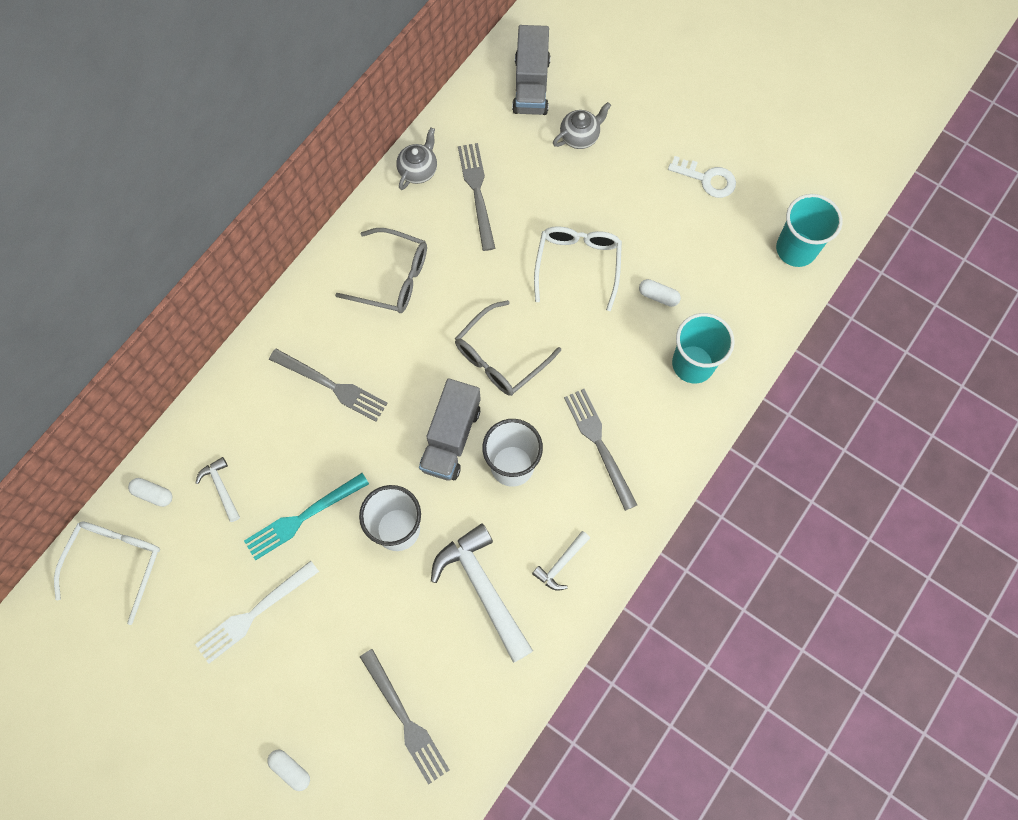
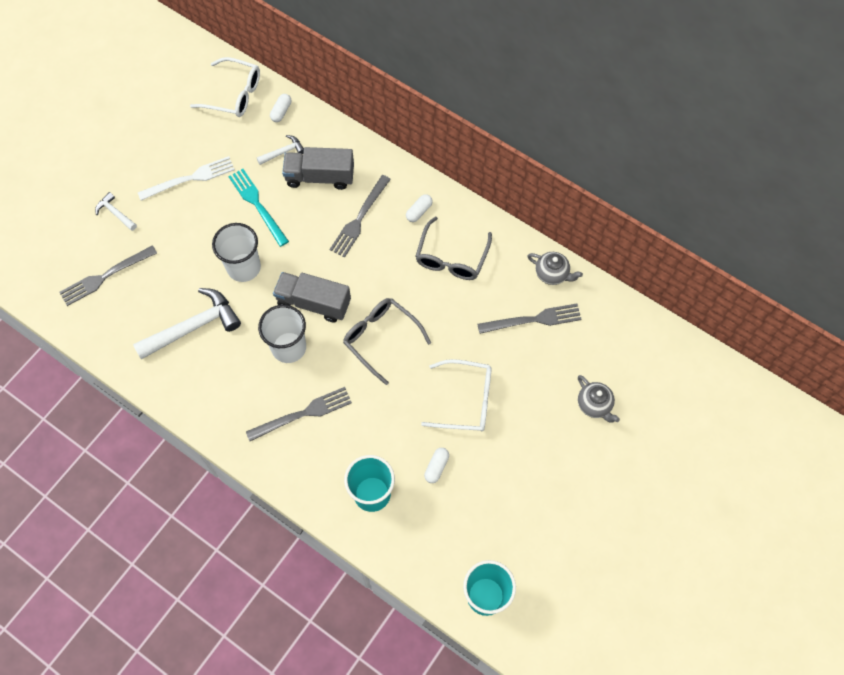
camera: 90 degrees right, 5 degrees down
white fork [195,561,319,664] -> white fork turned 105 degrees clockwise [138,156,235,201]
white capsule [267,750,310,791] -> white capsule moved to [406,194,433,222]
grey truck [512,25,550,115] -> grey truck moved to [282,147,354,190]
white hammer [532,531,590,591] -> white hammer moved to [95,192,137,231]
white key [668,156,736,198] -> none

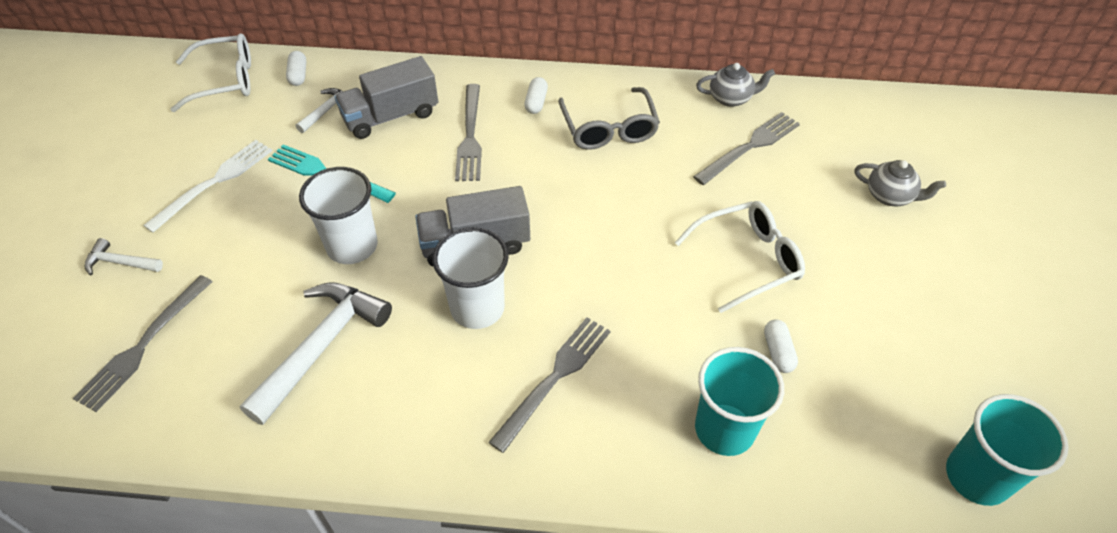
camera: 30 degrees left, 15 degrees down
grey glasses [343,298,431,385] -> none

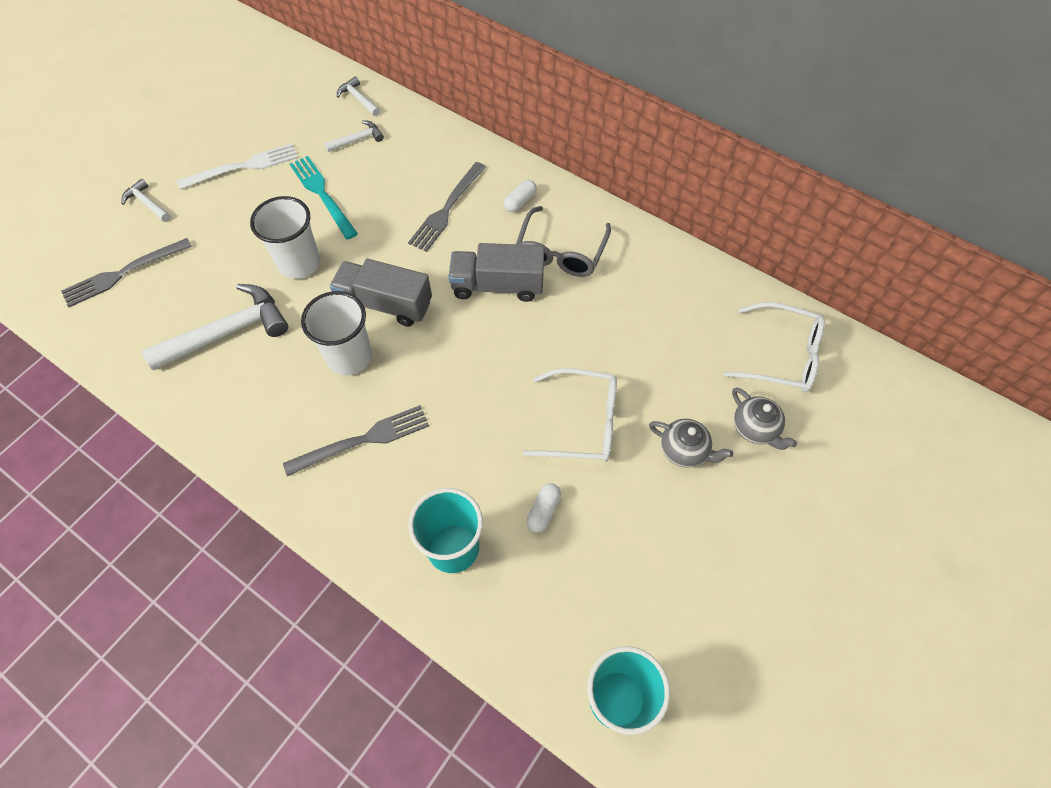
camera: 30 degrees right, 10 degrees up
white glasses [170,33,251,112] -> white glasses moved to [724,302,825,392]
white capsule [286,51,307,86] -> white hammer [337,76,380,116]
grey truck [335,56,438,139] -> grey truck moved to [448,243,544,302]
grey fork [693,112,800,185] -> none
grey teapot [696,63,775,107] -> grey teapot moved to [649,419,733,468]

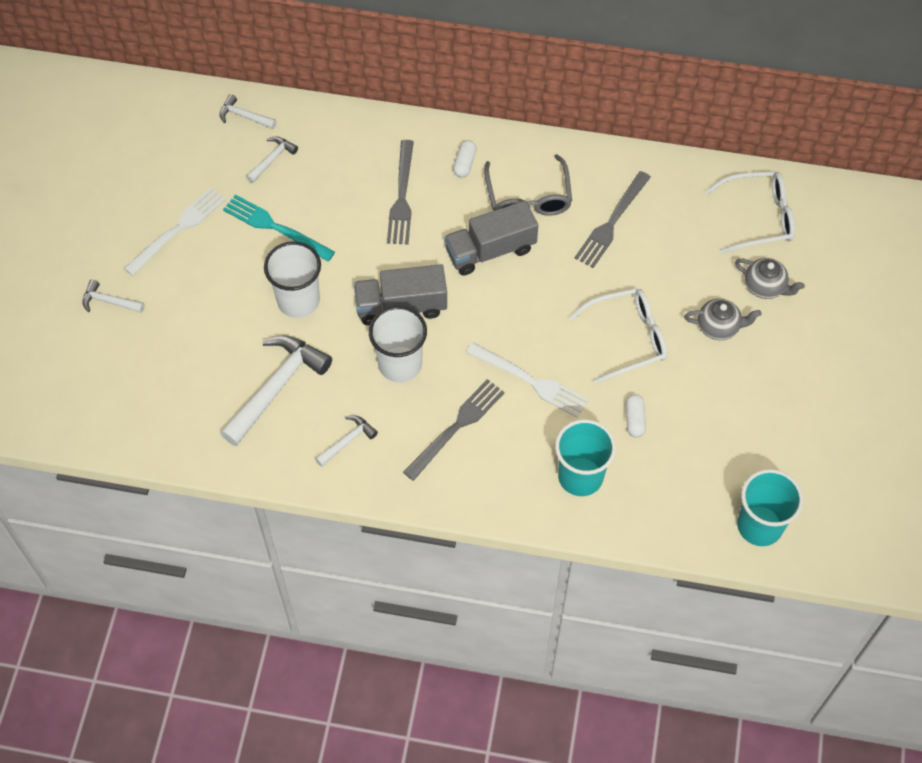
camera: 25 degrees left, 0 degrees up
grey fork [61,238,192,307] -> grey fork moved to [574,171,651,268]
none -> white hammer [315,415,378,467]
none -> white fork [466,342,589,418]

